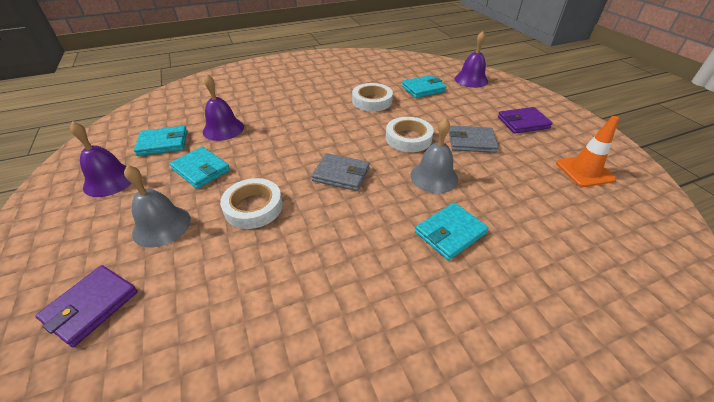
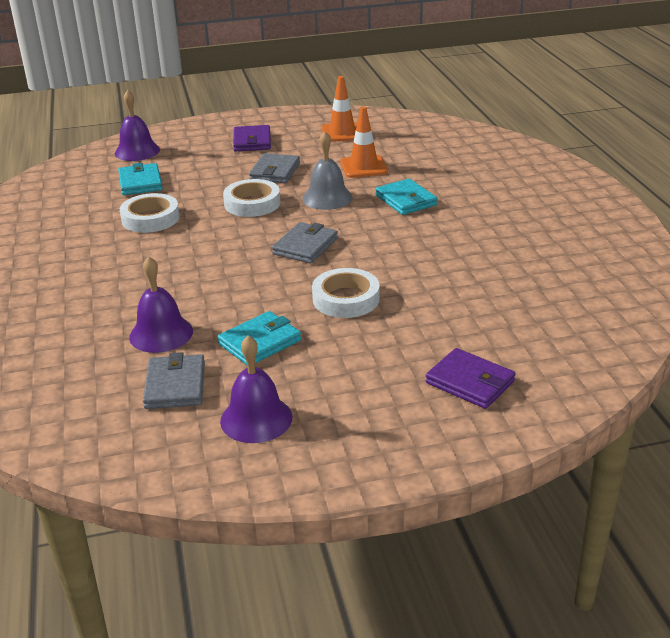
camera: 80 degrees left, 10 degrees down
grey bell [124,165,191,248] -> none
turquoise wallet [134,126,187,156] -> grey wallet [143,352,205,409]
none -> orange traffic cone [340,107,388,178]

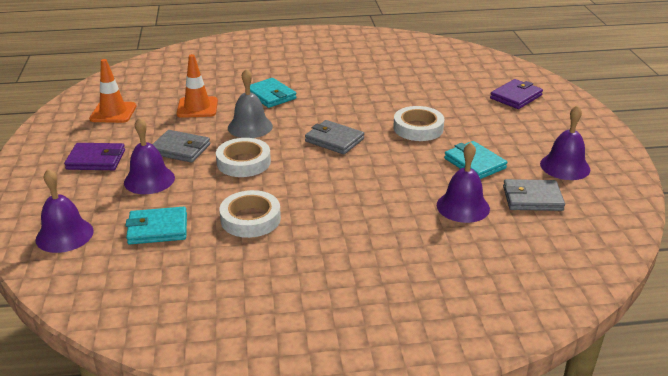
camera: 85 degrees left, 0 degrees up
turquoise wallet [375,179,438,215] -> turquoise wallet turned 75 degrees clockwise [250,78,297,108]
none -> purple bell [124,117,175,194]

